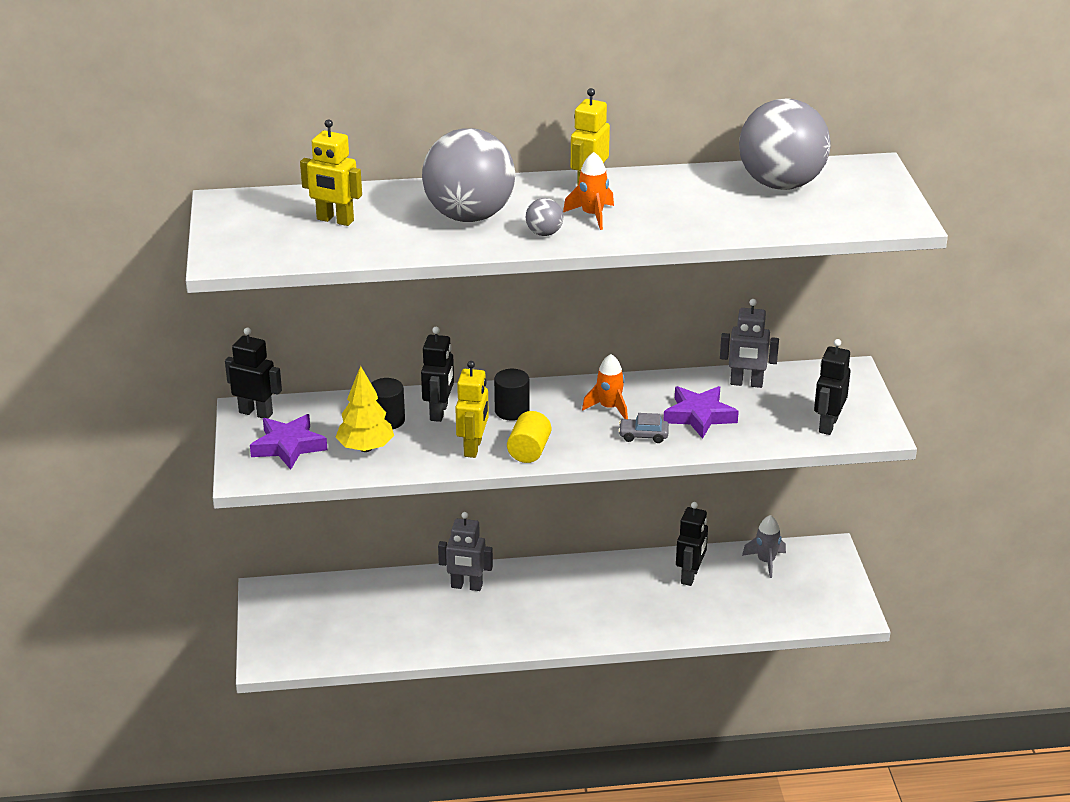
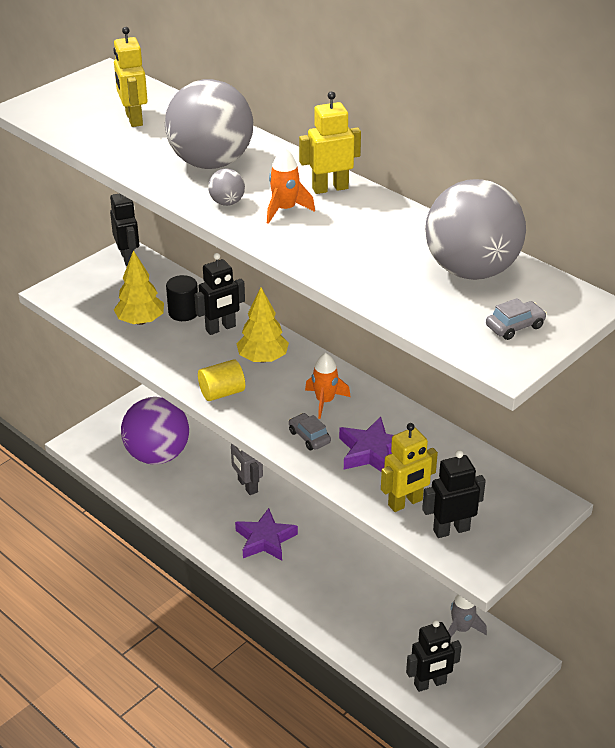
camera: 50 degrees right, 5 degrees up
purple star [250,414,327,470] -> purple star moved to [235,508,298,561]
yellow robot [455,361,489,458] -> yellow robot moved to [381,423,438,512]
black cylinder [494,369,529,421] -> yellow tree [237,287,289,363]
black robot [676,502,708,586] -> black robot moved to [406,620,461,692]
grey robot [720,299,779,388] -> none
none -> purple ball [121,397,189,465]
none -> grey car [486,298,547,340]

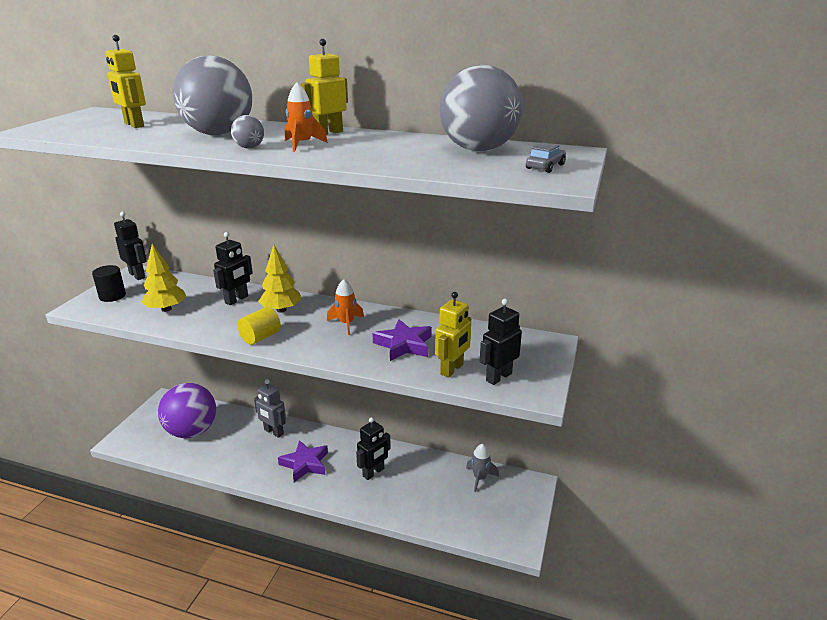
camera: 25 degrees left, 10 degrees down
black cylinder [166,275,198,321] -> black cylinder moved to [92,265,126,302]
grey car [289,413,331,450] -> none
black robot [406,620,461,692] -> black robot moved to [356,417,391,480]

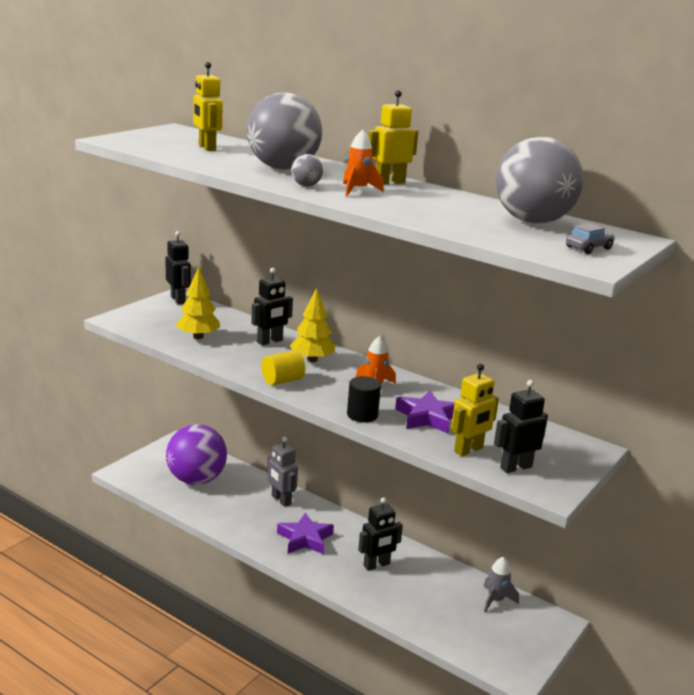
camera: 15 degrees right, 5 degrees down
black cylinder [92,265,126,302] -> black cylinder moved to [347,376,381,423]

